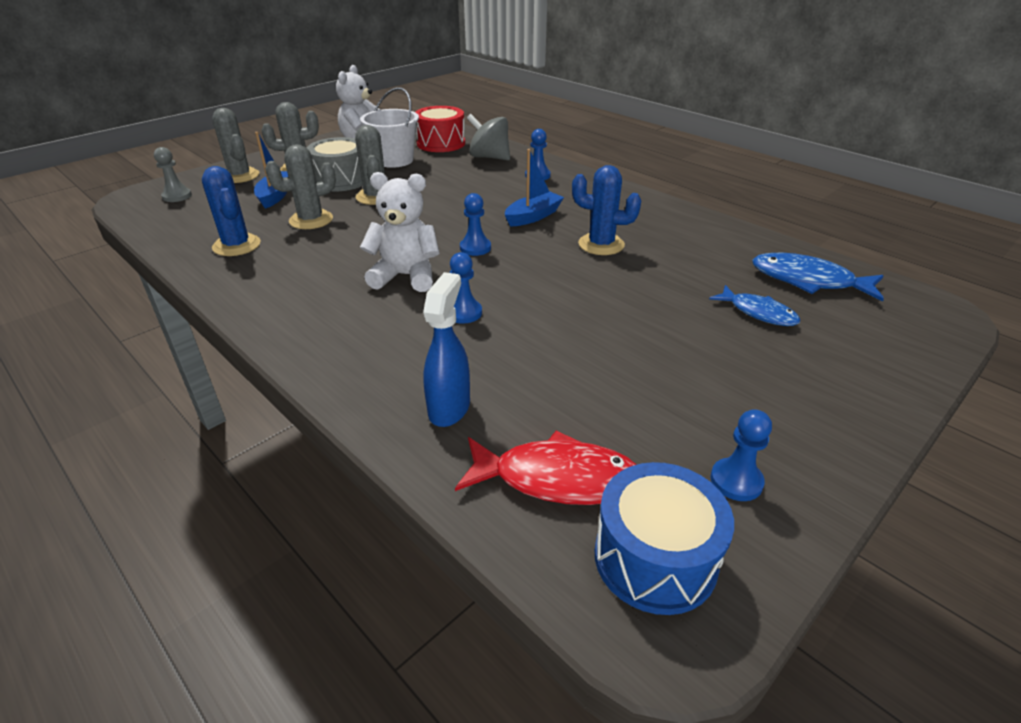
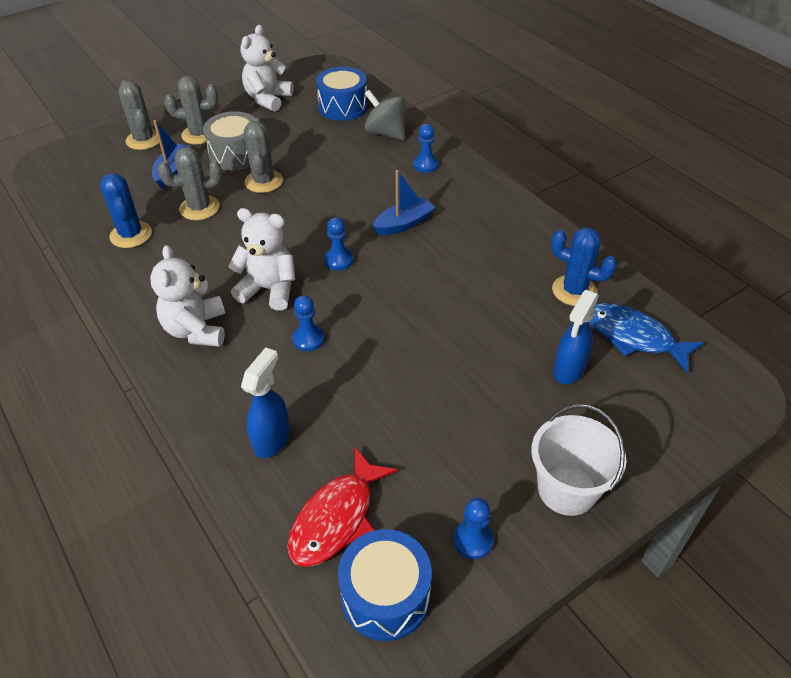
camera: 10 degrees right, 10 degrees up
grey pawn [154,147,192,202] -> none
white bucket [360,87,419,168] -> white bucket moved to [531,404,626,516]
red drum [415,106,465,152] -> blue drum [316,67,368,121]
red fish [455,430,636,505] -> red fish turned 105 degrees clockwise [287,447,398,567]
blue cactus [572,165,641,255] -> blue cactus moved to [551,227,617,306]
blue fish [709,285,800,326] -> blue spray bottle [553,290,599,384]
none -> white teddy bear [150,245,225,347]

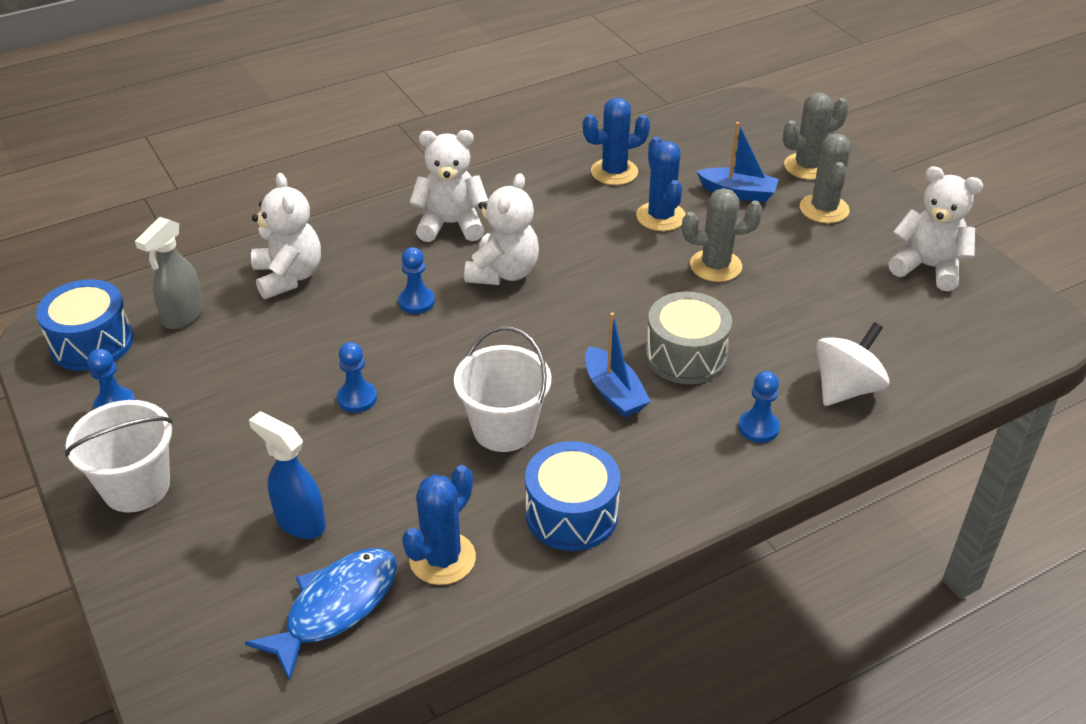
camera: 95 degrees right, 5 degrees down
grey cactus [157,147,222,220] -> blue cactus [636,137,686,231]
grey drum [203,111,255,170] -> grey drum moved to [646,292,732,384]
blue spray bottle [241,347,290,458] -> white teddy bear [251,173,321,299]
red fish [287,447,398,567] -> grey spray bottle [135,217,204,329]
blue drum [316,67,368,121] -> blue drum moved to [525,441,621,551]
blue pawn [324,217,353,270] -> blue pawn moved to [337,342,377,413]
grey spinning top [364,90,406,140] -> white spinning top [816,322,890,406]
none -> white bucket [454,327,551,452]

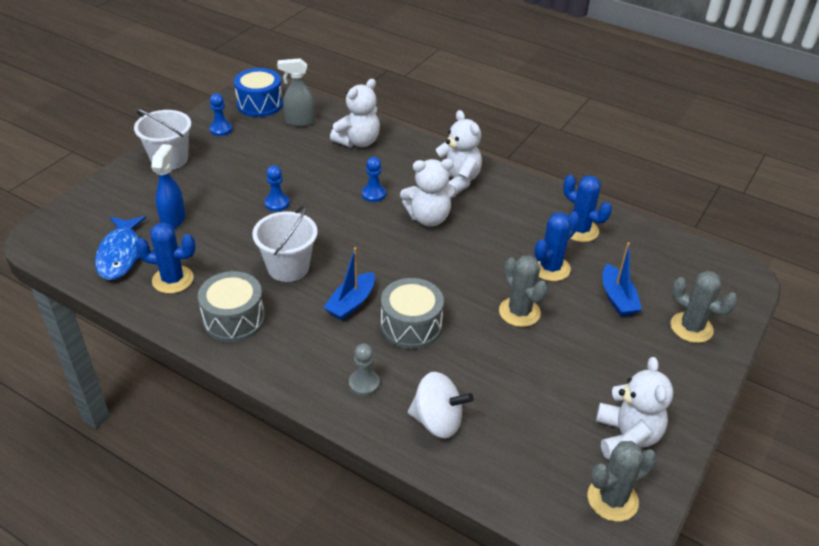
camera: 60 degrees right, 0 degrees up
blue fish [244,548,397,681] -> blue fish turned 75 degrees clockwise [95,216,150,280]
blue drum [525,441,621,551] -> grey drum [198,271,265,342]
blue pawn [738,371,780,443] -> grey pawn [349,343,380,396]
grey cactus [800,133,851,223] -> grey cactus moved to [587,441,657,522]

